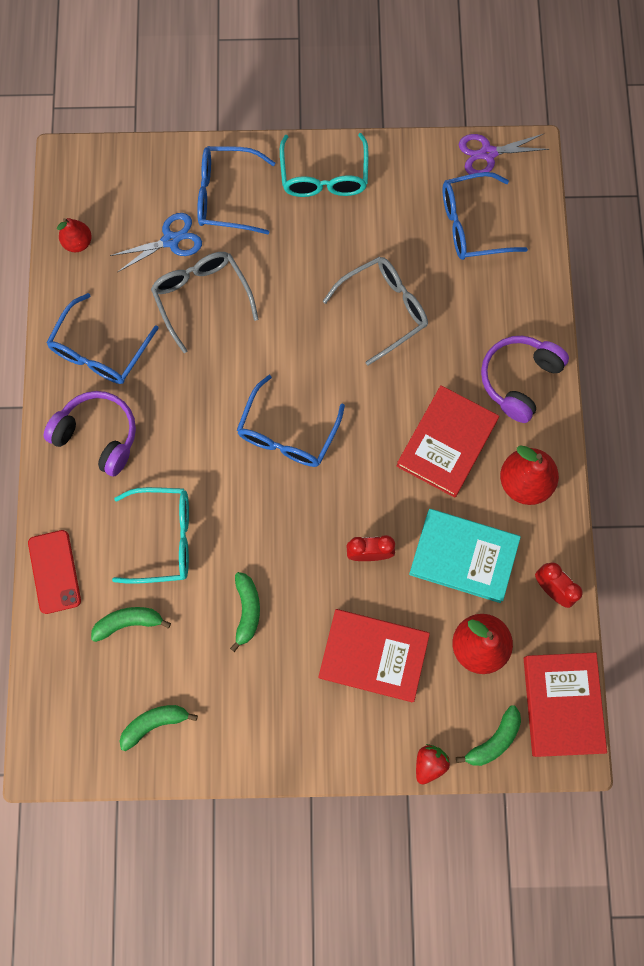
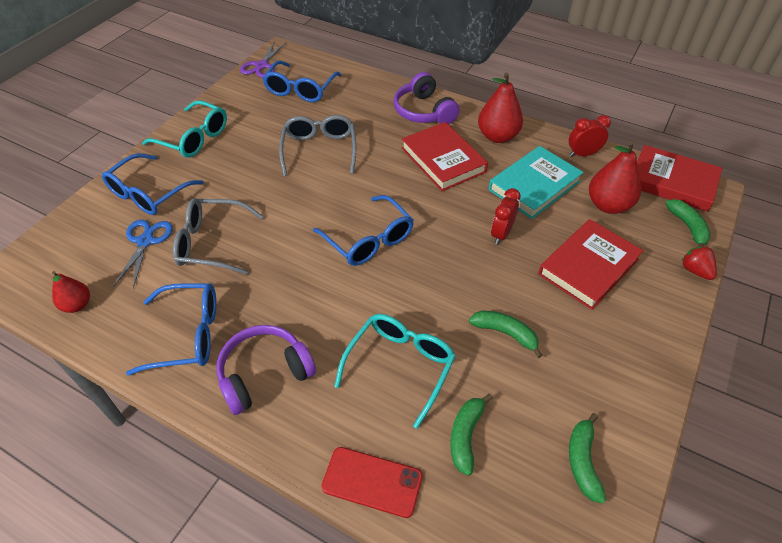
camera: 60 degrees left, 25 degrees down
blue glasses [46,293,159,384] -> blue glasses turned 60 degrees counterclockwise [126,283,216,376]

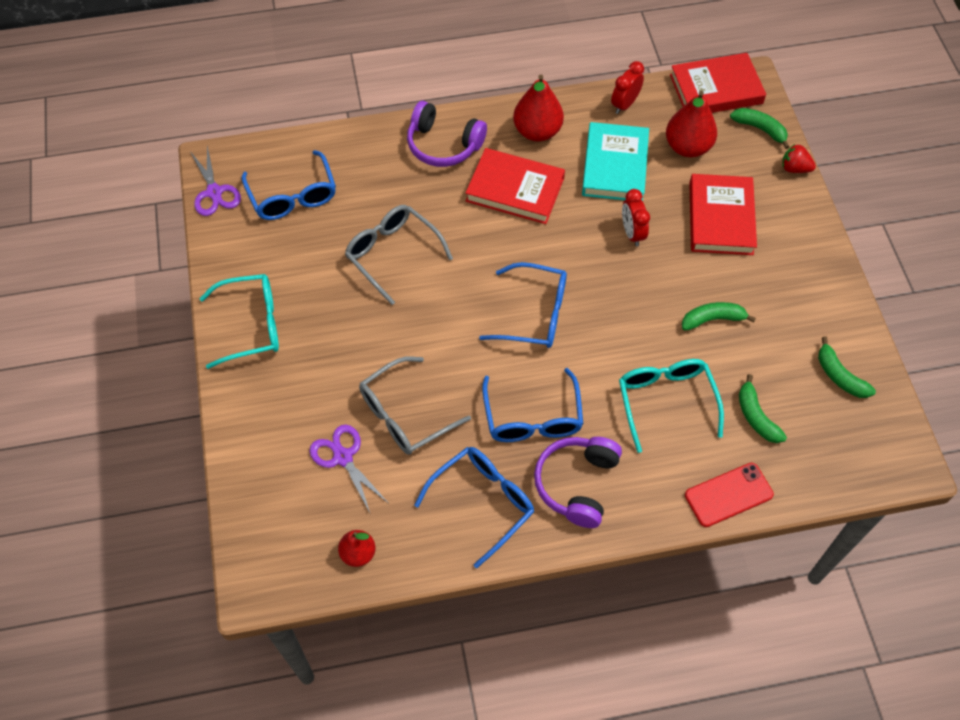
camera: 40 degrees left, 10 degrees up
blue glasses [102,153,204,215] -> blue glasses moved to [482,368,583,442]
blue scissors [114,220,173,288] -> purple scissors [310,424,388,513]

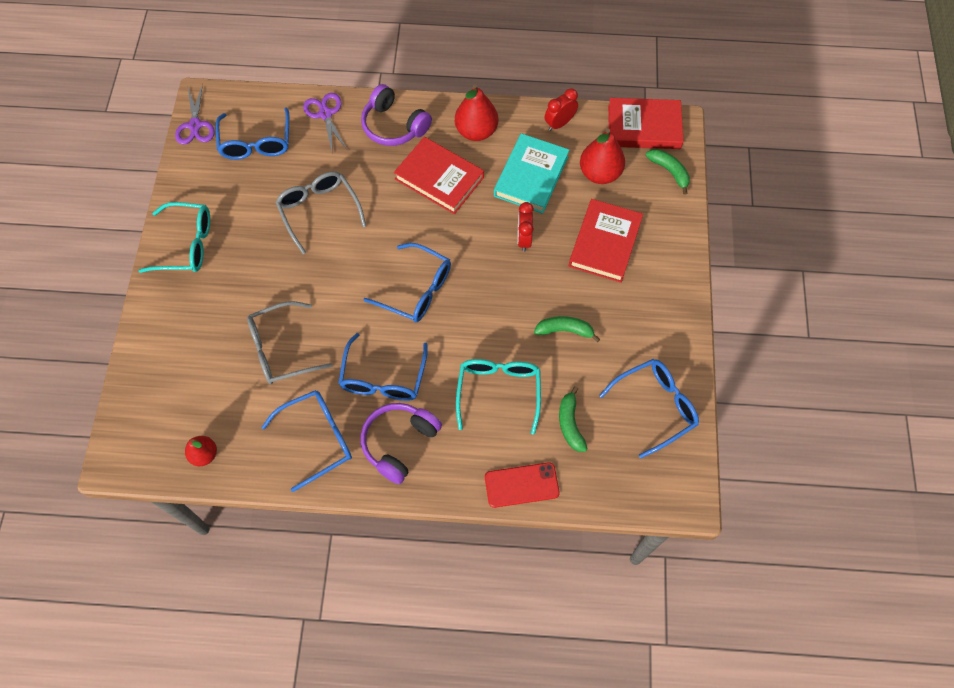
camera: 15 degrees right, 5 degrees up
purple scissors [310,424,388,513] -> purple scissors moved to [303,93,347,151]
red strawberry [782,144,816,173] -> none
green banana [818,337,876,398] -> blue glasses [599,359,699,458]

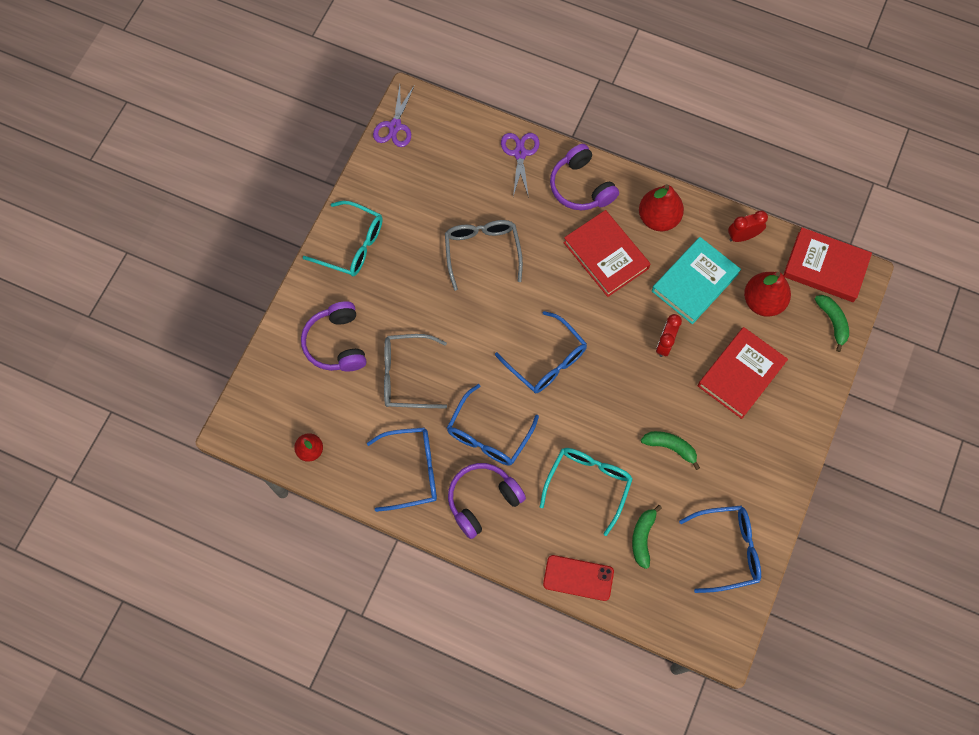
camera: 20 degrees right, 5 degrees up
blue glasses [215,107,289,160] -> none
none -> purple headphones [301,301,366,371]

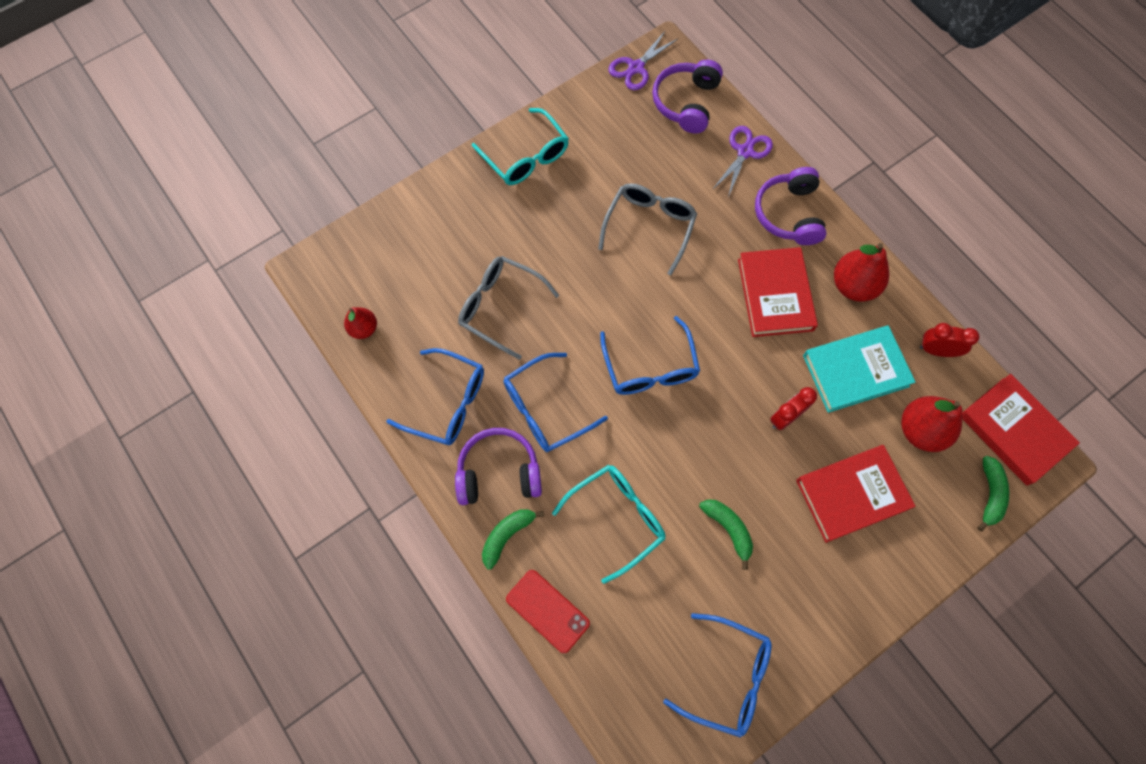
camera: 30 degrees right, 0 degrees up
purple headphones [301,301,366,371] -> purple headphones moved to [652,60,723,133]
green banana [632,505,662,569] -> green banana moved to [482,509,544,569]

